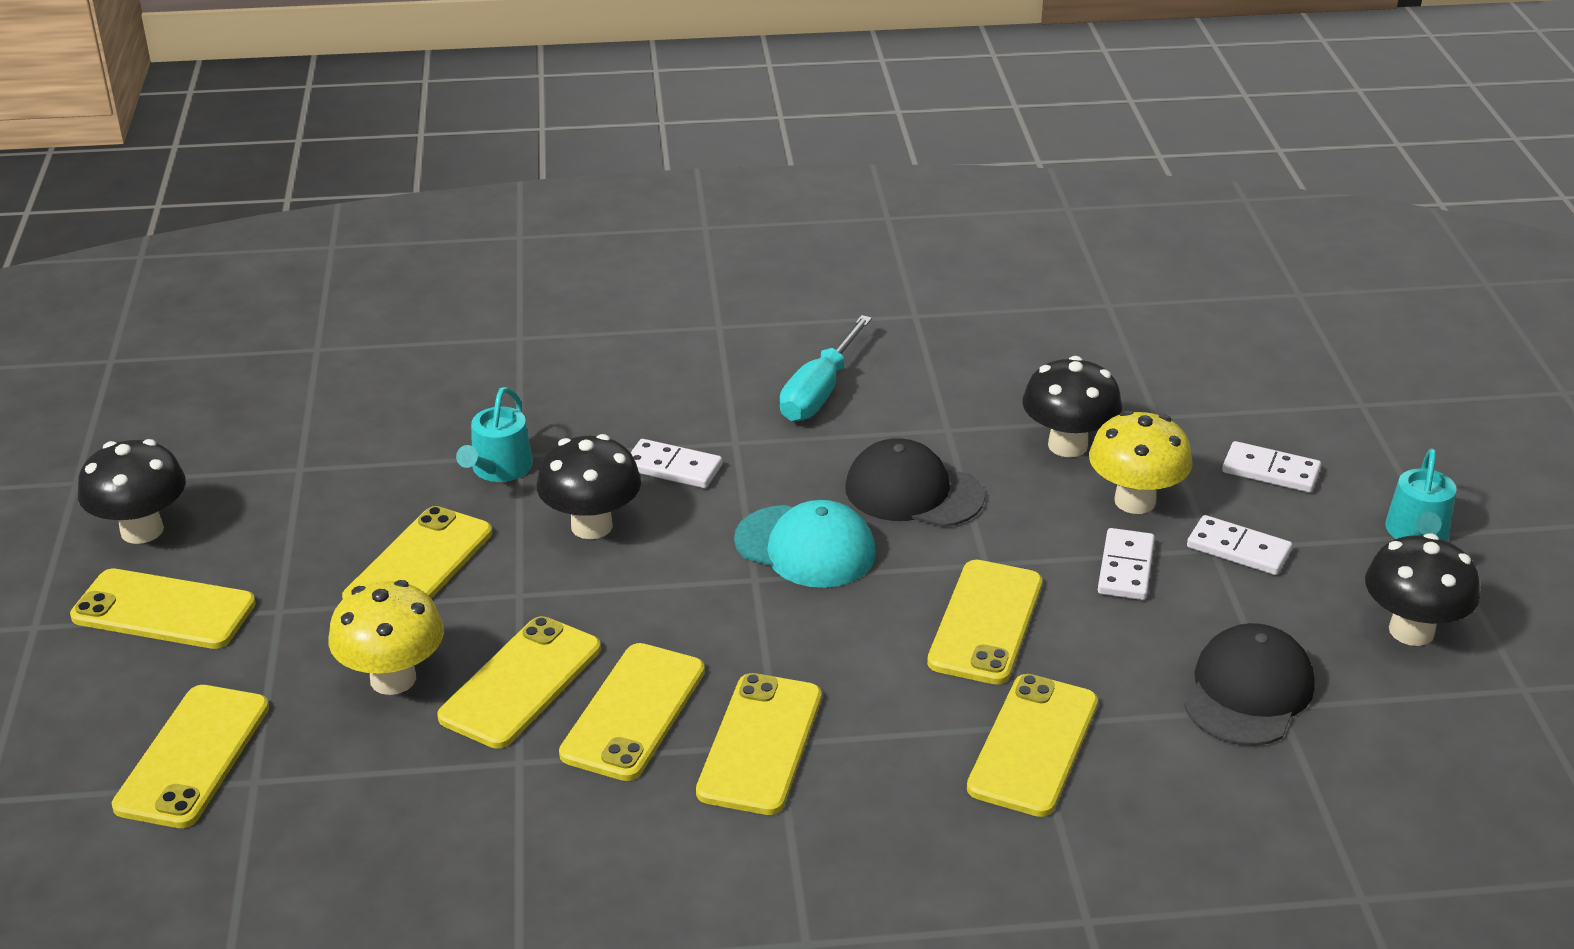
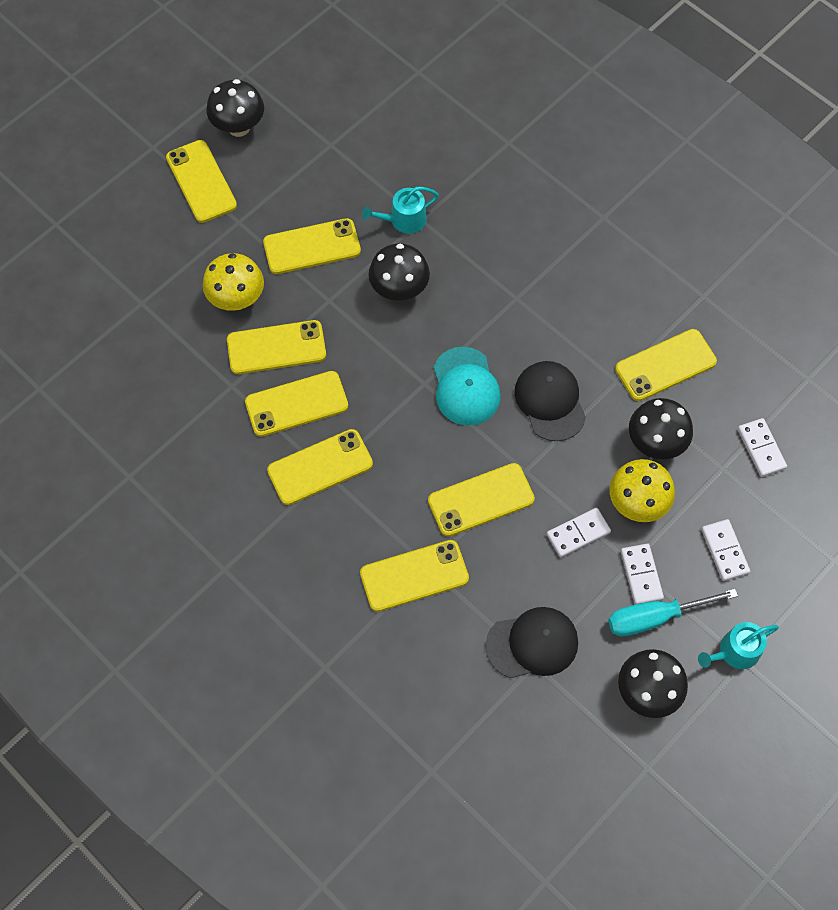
camera: 50 degrees right, 30 degrees up
yellow phone [112,685,269,828] -> yellow phone moved to [615,329,717,401]
white domino [630,439,722,488] -> white domino moved to [738,418,787,477]
turquoise screwdriver [780,315,872,422] -> turquoise screwdriver moved to [608,589,738,636]

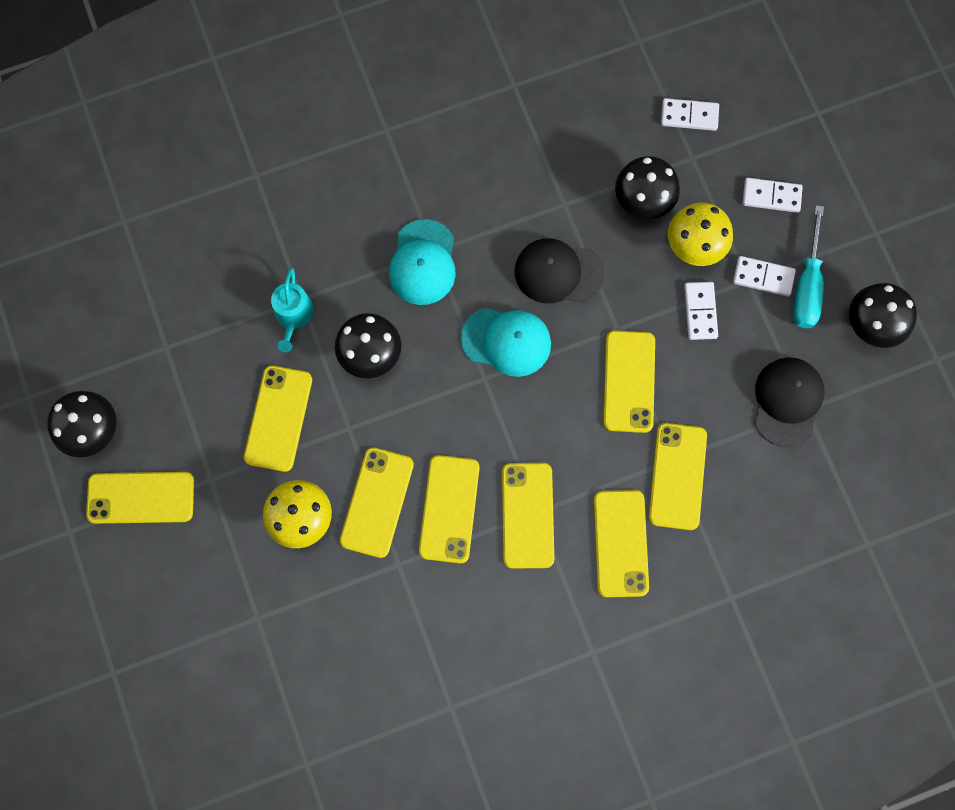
camera: 65 degrees left, 10 degrees up
yellow phone [615,329,717,401] -> yellow phone moved to [594,490,649,597]
turquoise watering can [698,622,779,669] -> none
none -> turquoise cap [389,219,456,305]

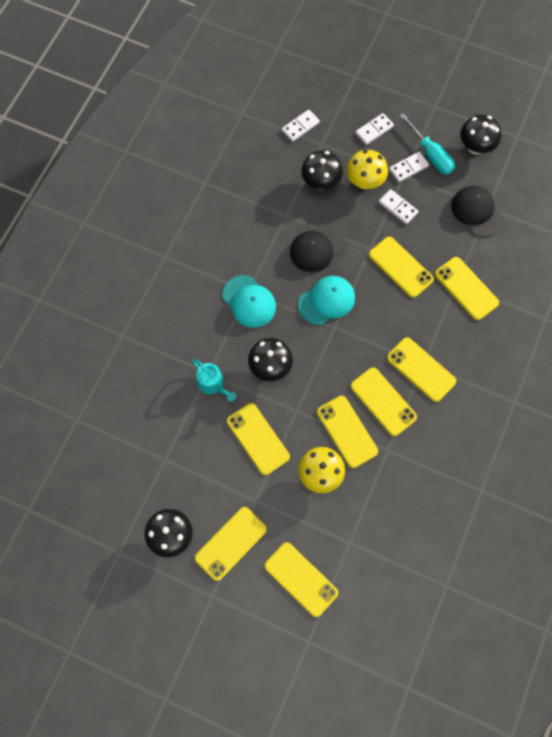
camera: 45 degrees left, 5 degrees down
yellow phone [594,490,649,597] -> yellow phone moved to [264,542,338,617]

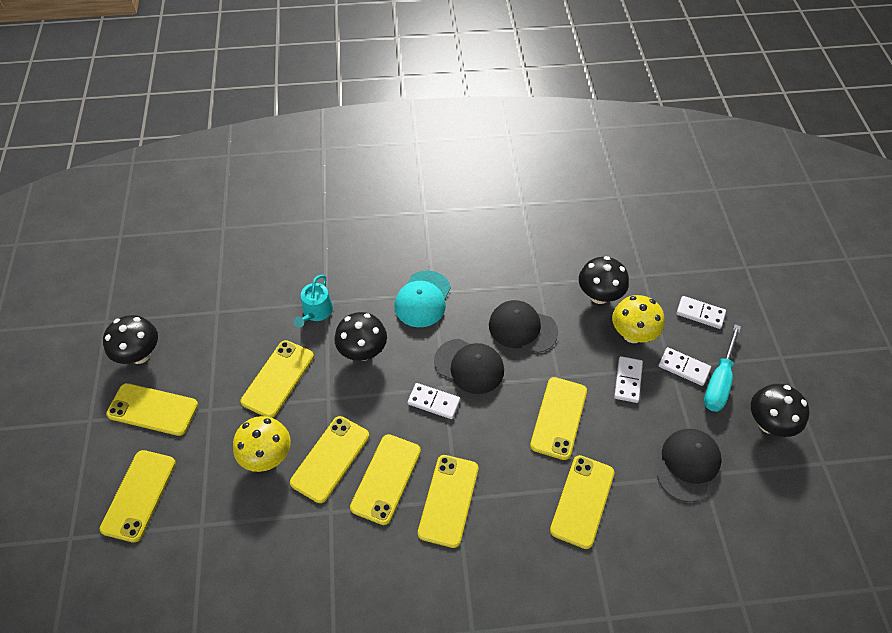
camera: 60 degrees right, 15 degrees down
white domino [282,109,320,142] -> white domino moved to [408,383,460,419]
turquoise cap [298,276,355,325] -> black cap [434,339,504,394]

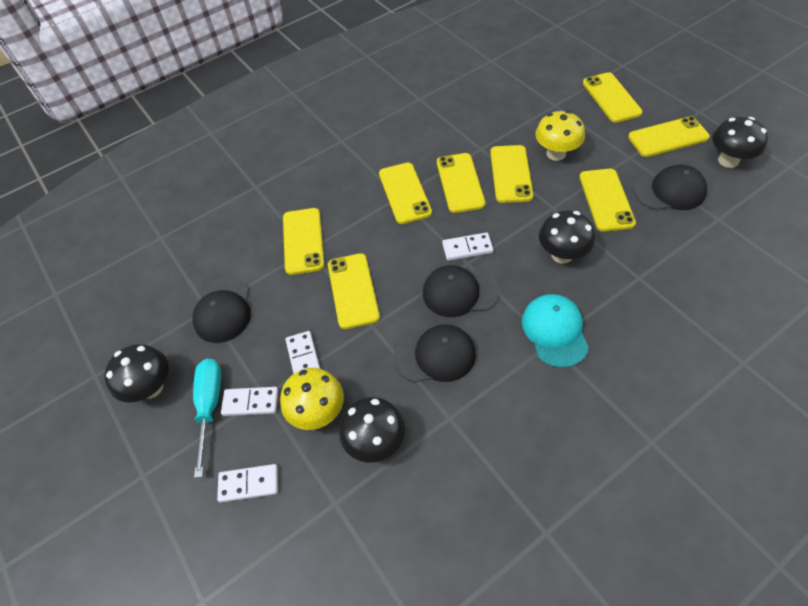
camera: 155 degrees right, 0 degrees up
turquoise watering can [293,275,333,328] -> none
none -> black cap [634,165,707,210]

